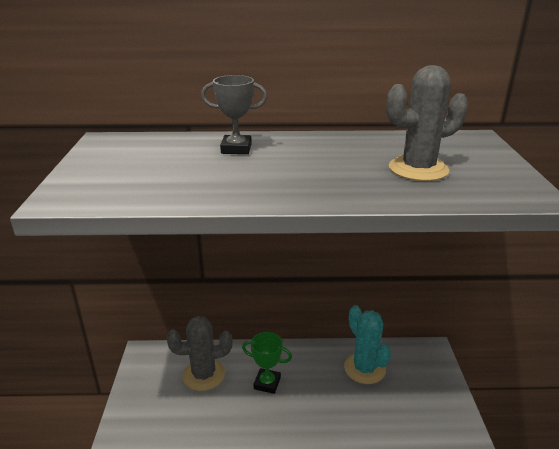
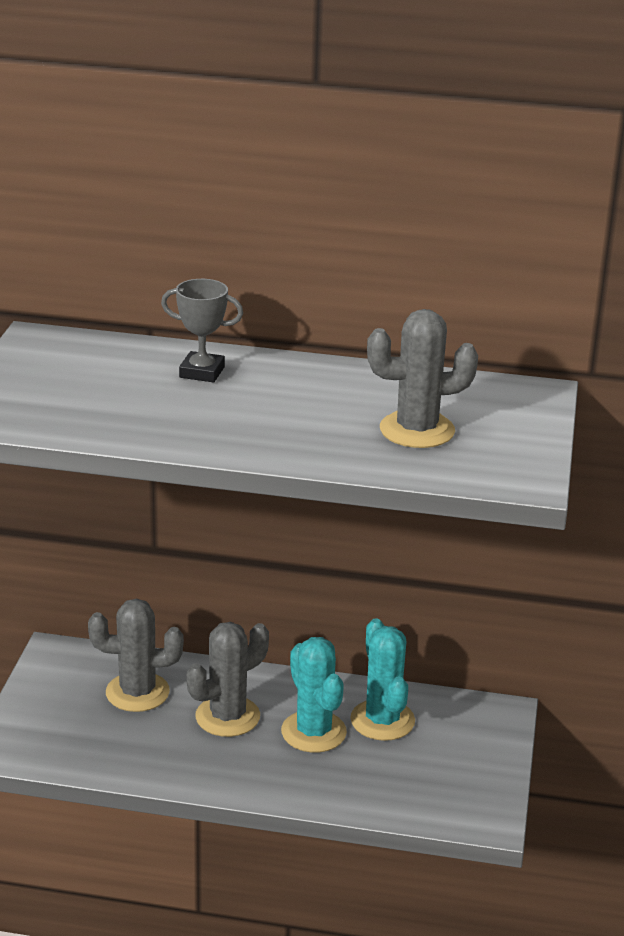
camera: 10 degrees right, 0 degrees up
green trophy [242,332,292,394] -> grey cactus [187,622,269,737]
none -> turquoise cactus [281,637,347,752]

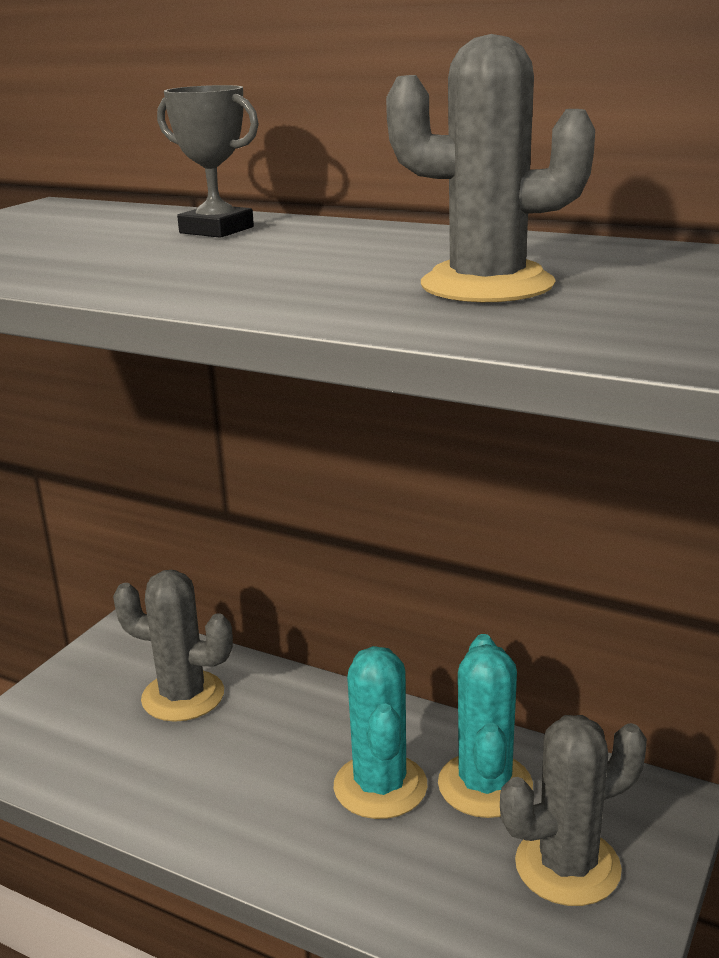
camera: 20 degrees right, 5 degrees down
grey cactus [187,622,269,737] -> grey cactus moved to [500,715,647,906]

